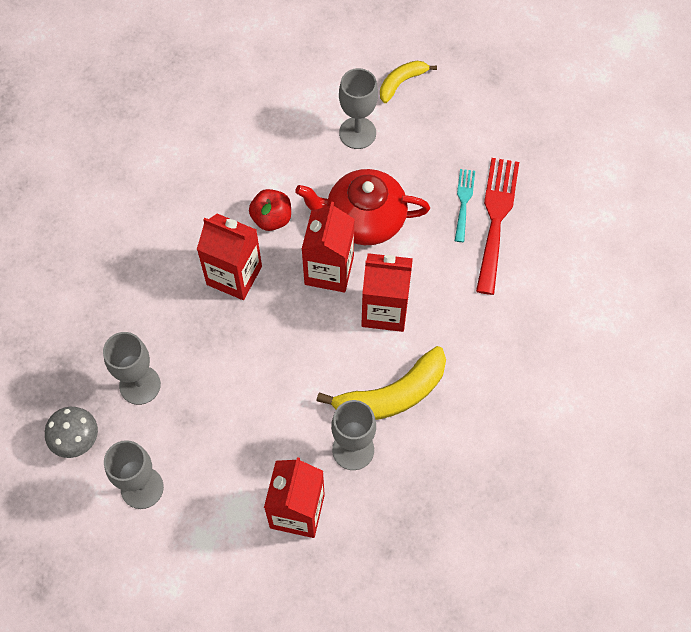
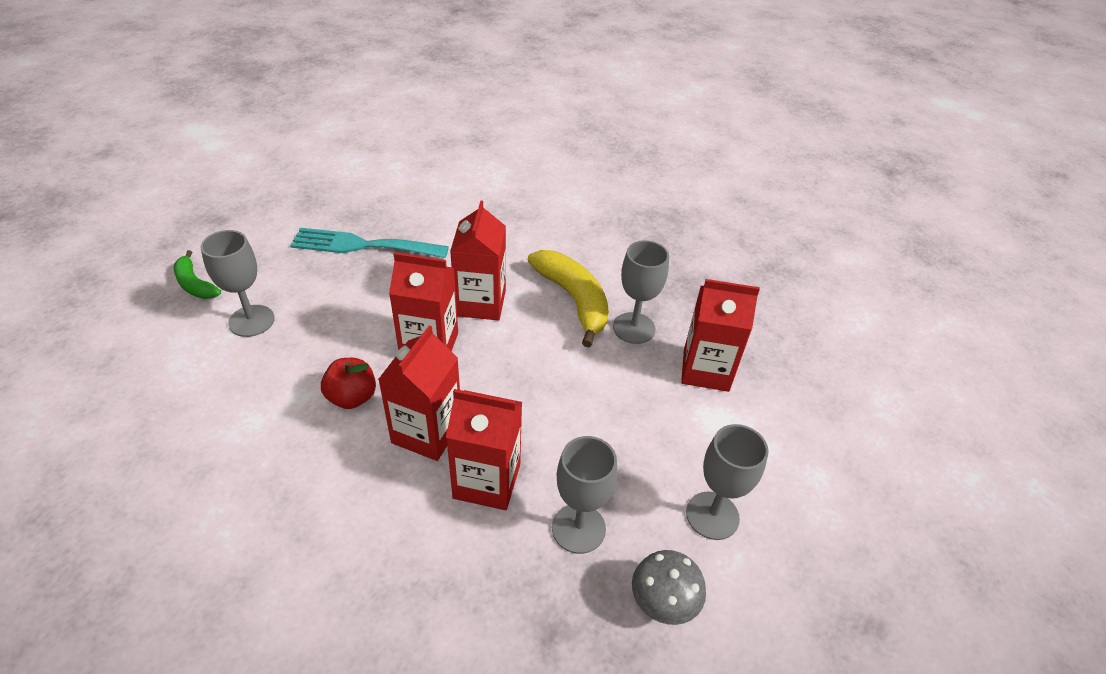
camera: 95 degrees left, 20 degrees down
red teapot [295,169,430,245] -> none
yellow banana [380,61,437,103] -> green banana [174,250,221,299]
turquoise fork [455,169,475,242] -> turquoise fork [290,228,449,258], size x1.84
red fork [476,158,519,295] -> none
none -> red carton [446,389,522,510]

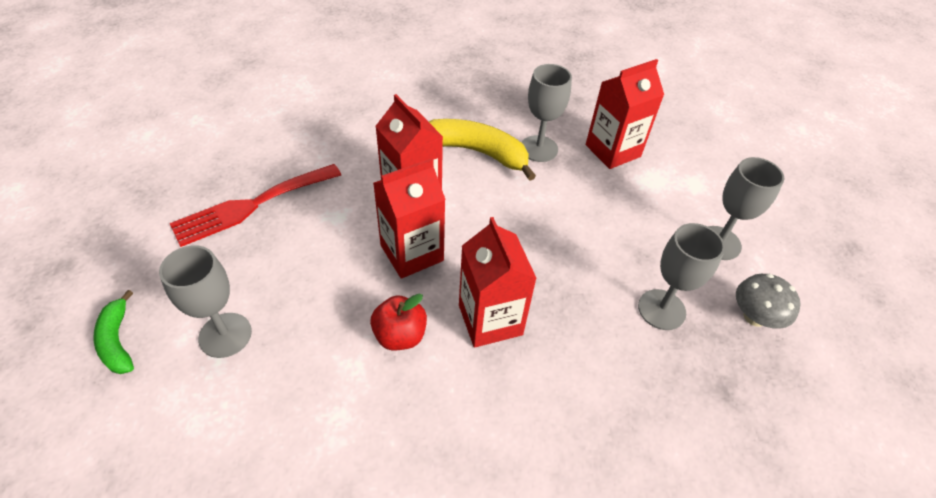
camera: 40 degrees left, 5 degrees up
green banana [174,250,221,299] -> green banana turned 60 degrees clockwise [94,290,134,374]
turquoise fork [290,228,449,258] -> red fork [169,164,341,247]
red carton [446,389,522,510] -> none

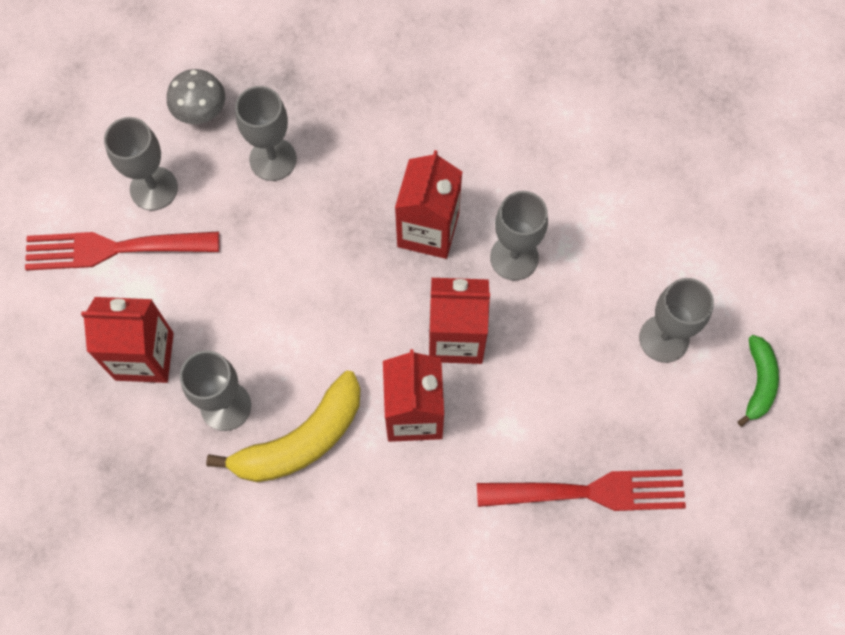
camera: 145 degrees left, 20 degrees up
red apple [370,294,427,350] -> grey goblet [490,191,548,280]
yellow banana [429,119,536,181] -> yellow banana turned 90 degrees counterclockwise [206,371,360,482]
none -> red fork [25,231,219,271]

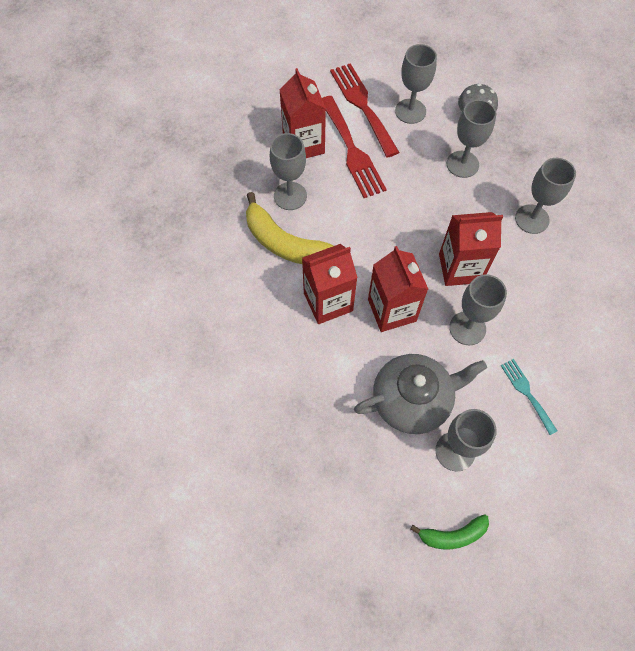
camera: 70 degrees right, 5 degrees down
red fork [477,470,686,511] -> red fork moved to [322,96,387,198]
none -> grey teapot [354,354,487,434]
none -> turquoise fork [501,359,557,435]
none -> grey goblet [515,158,576,234]

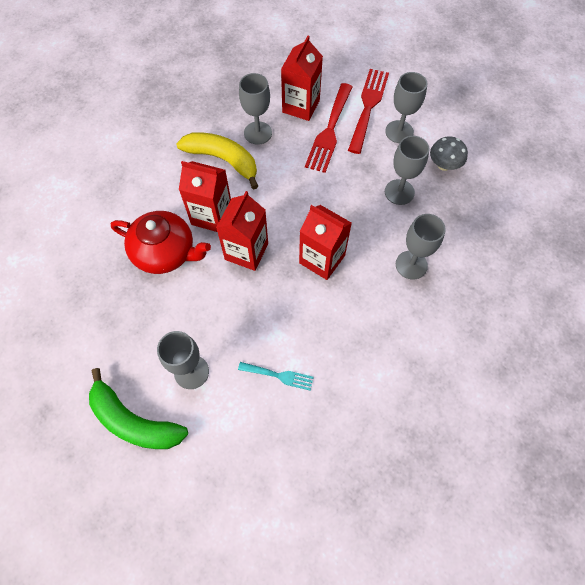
camera: 40 degrees right, 0 degrees up
yellow banana [246,192,333,264] -> yellow banana turned 135 degrees clockwise [176,132,258,189]
grey teapot [354,354,487,434] -> none
green banana [410,514,489,549] -> green banana [89,368,188,449], size x1.75
grey goblet [449,274,507,345] -> none
turquoise fork [501,359,557,435] -> turquoise fork turned 90 degrees clockwise [238,362,314,391]
none -> red teapot [111,211,211,274]

